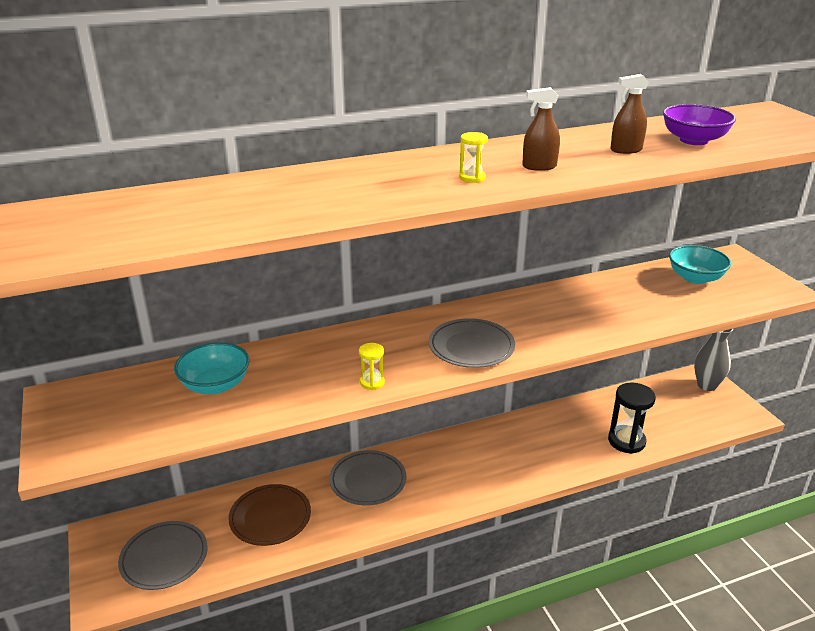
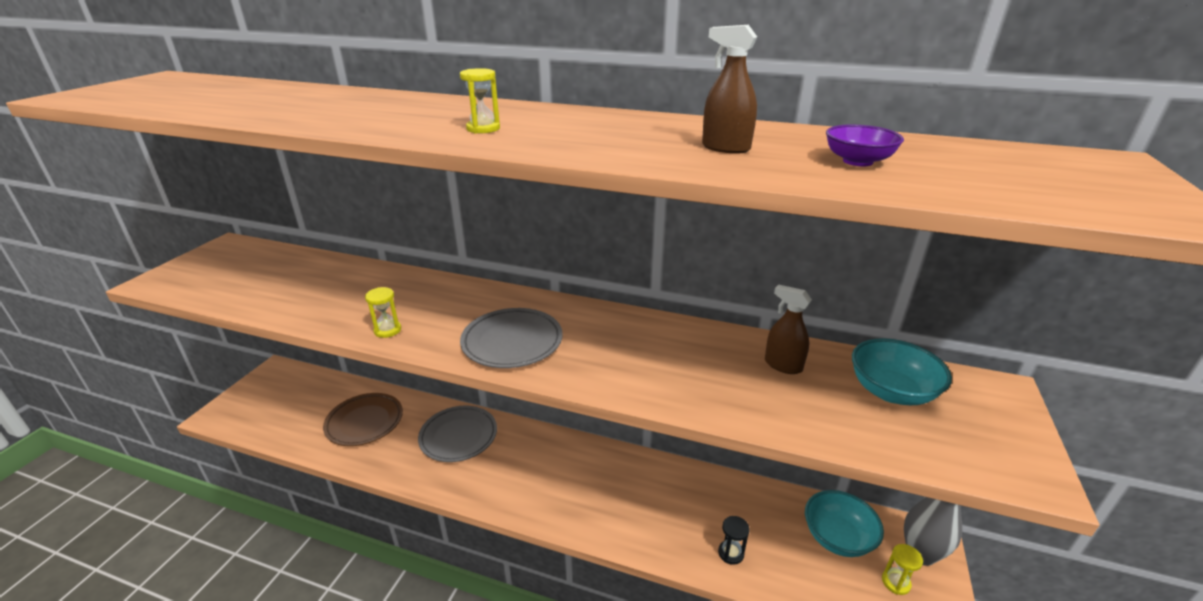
camera: 40 degrees right, 0 degrees up
grey plate [118,521,208,590] -> none
turquoise bowl [174,342,250,394] -> turquoise bowl moved to [805,490,884,557]
brown spray bottle [522,87,560,171] -> brown spray bottle moved to [765,285,812,374]
black hourglass [608,382,656,454] -> black hourglass [718,516,750,565], size x0.53
purple bowl [663,104,736,145] -> purple bowl [826,125,904,166], size x0.62
none -> yellow hourglass [882,544,923,595]

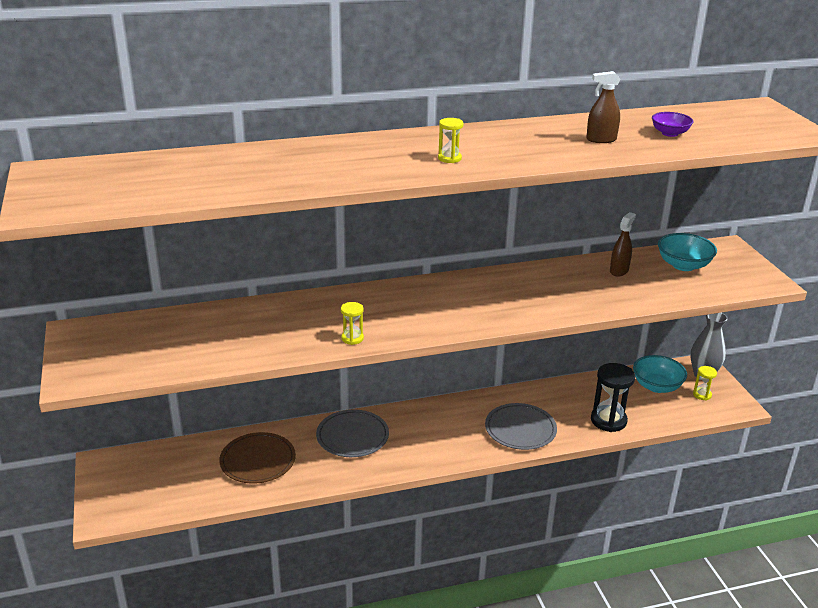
camera: 35 degrees left, 0 degrees up
grey plate [460,308,563,368] -> grey plate moved to [485,403,557,450]
black hourglass [718,516,750,565] -> black hourglass [591,363,635,432], size x1.90
brown spray bottle [765,285,812,374] -> brown spray bottle turned 120 degrees clockwise [610,212,636,277]

